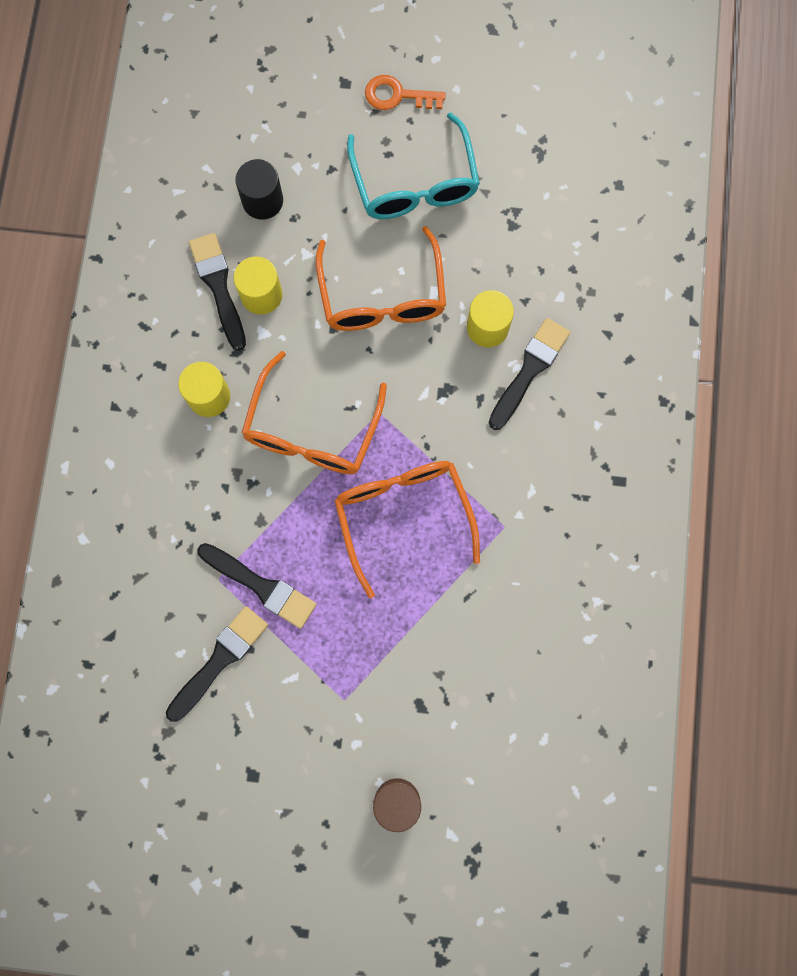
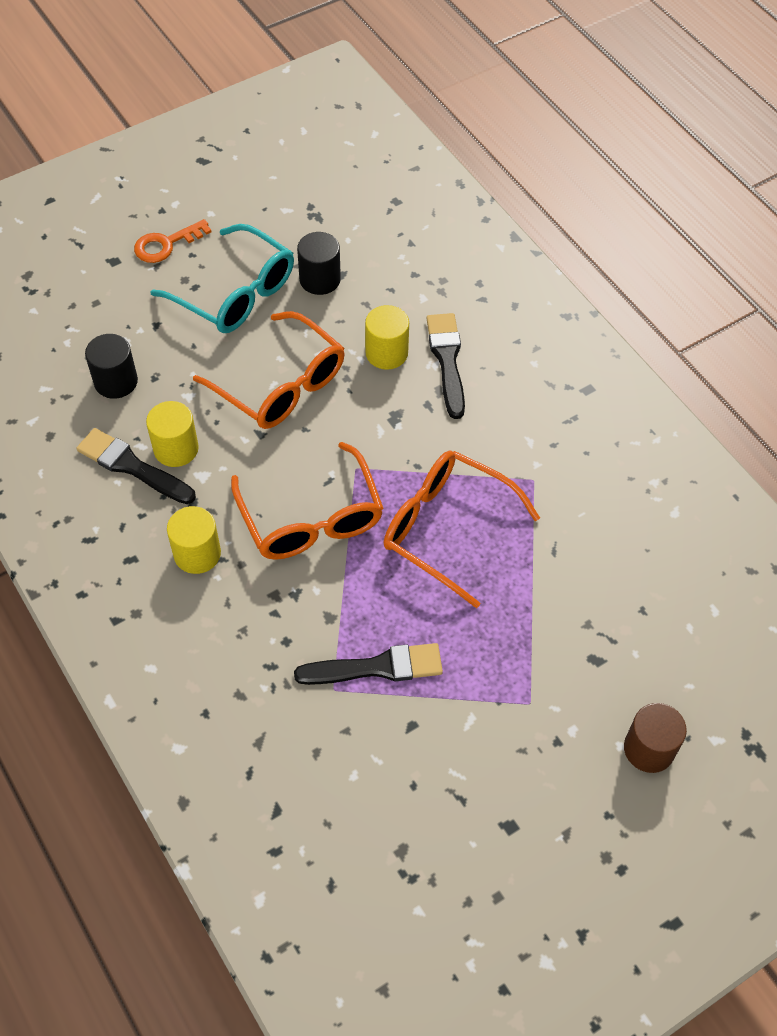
camera: 40 degrees left, 20 degrees down
black brush [166,606,268,722] -> none
none -> black cylinder [297,232,341,295]

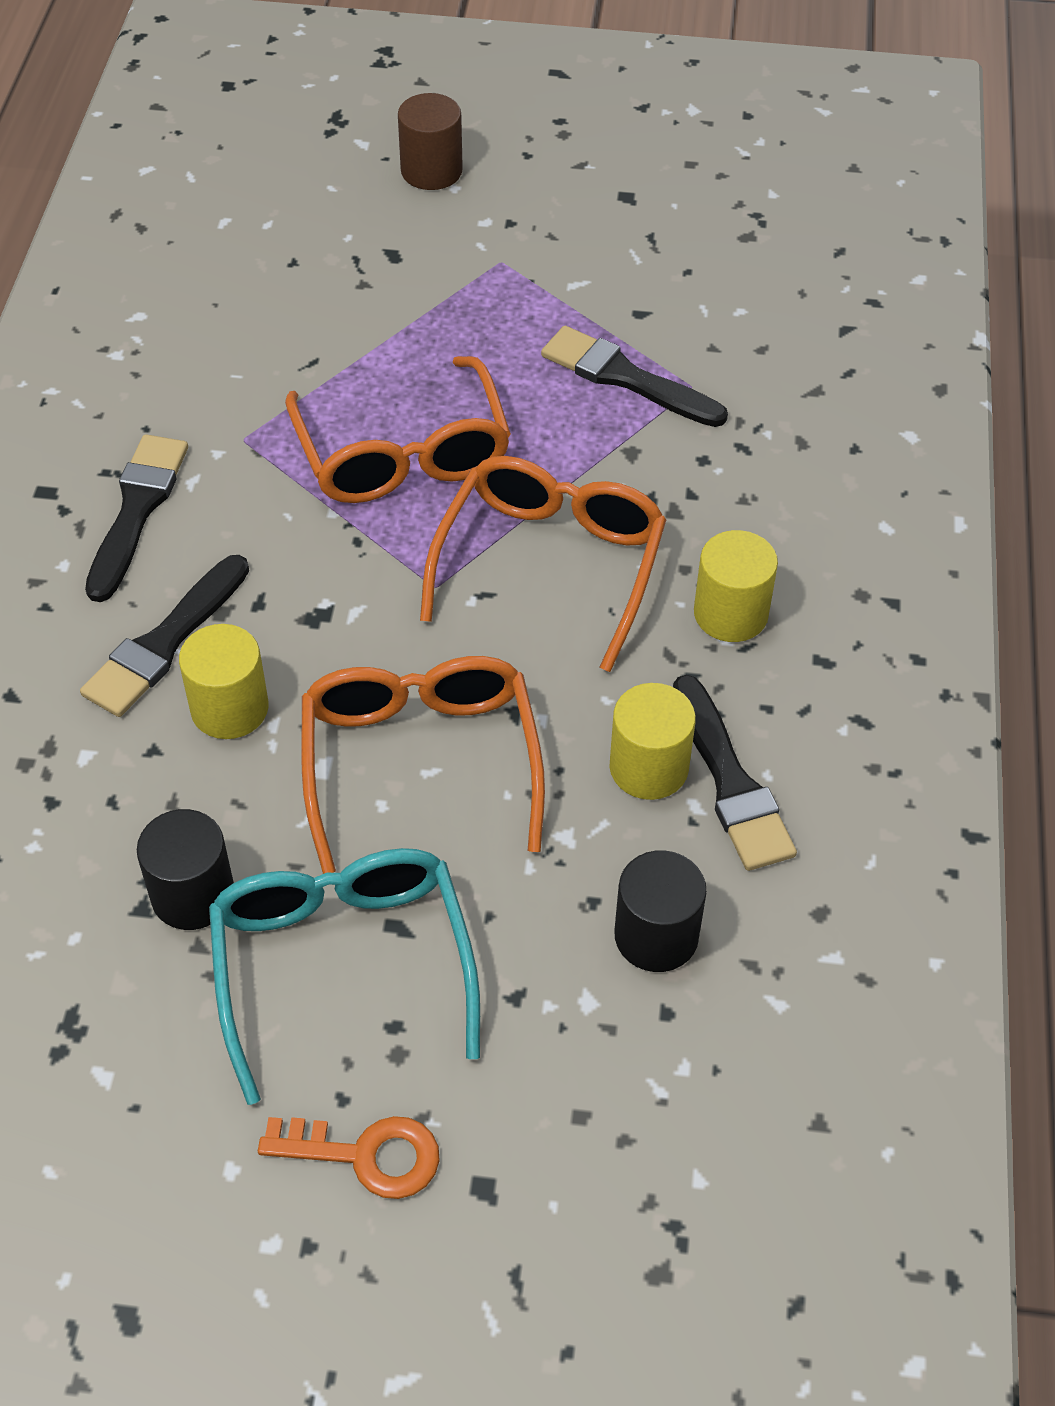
camera: 140 degrees left, 5 degrees down
none -> black brush [85,434,188,602]

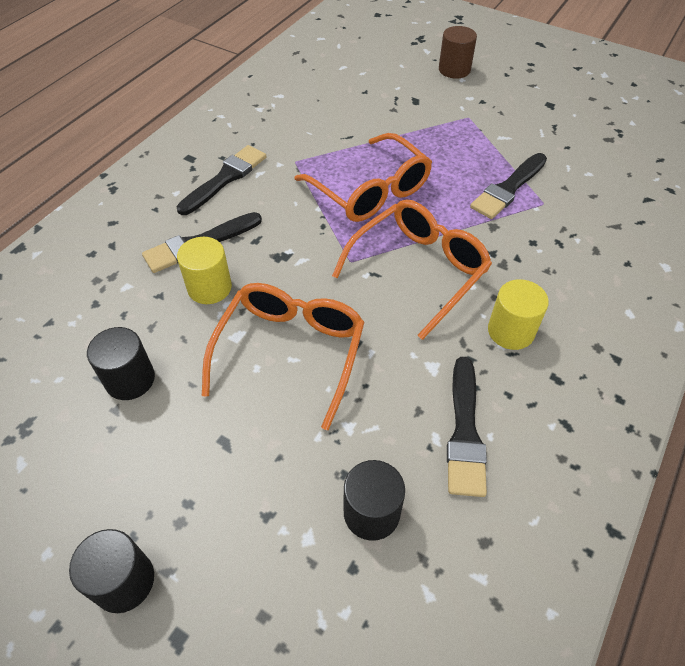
camera: 25 degrees right, 0 degrees up
turquoise glasses [209,848,480,1105] -> none
orange key [258,1116,440,1199] -> black cylinder [69,529,154,613]
orange glasses [285,356,511,503] -> orange glasses turned 45 degrees counterclockwise [295,133,432,222]
black brush [541,326,728,427] -> black brush turned 105 degrees counterclockwise [470,153,547,219]
yellow cylinder [609,683,696,800] -> none

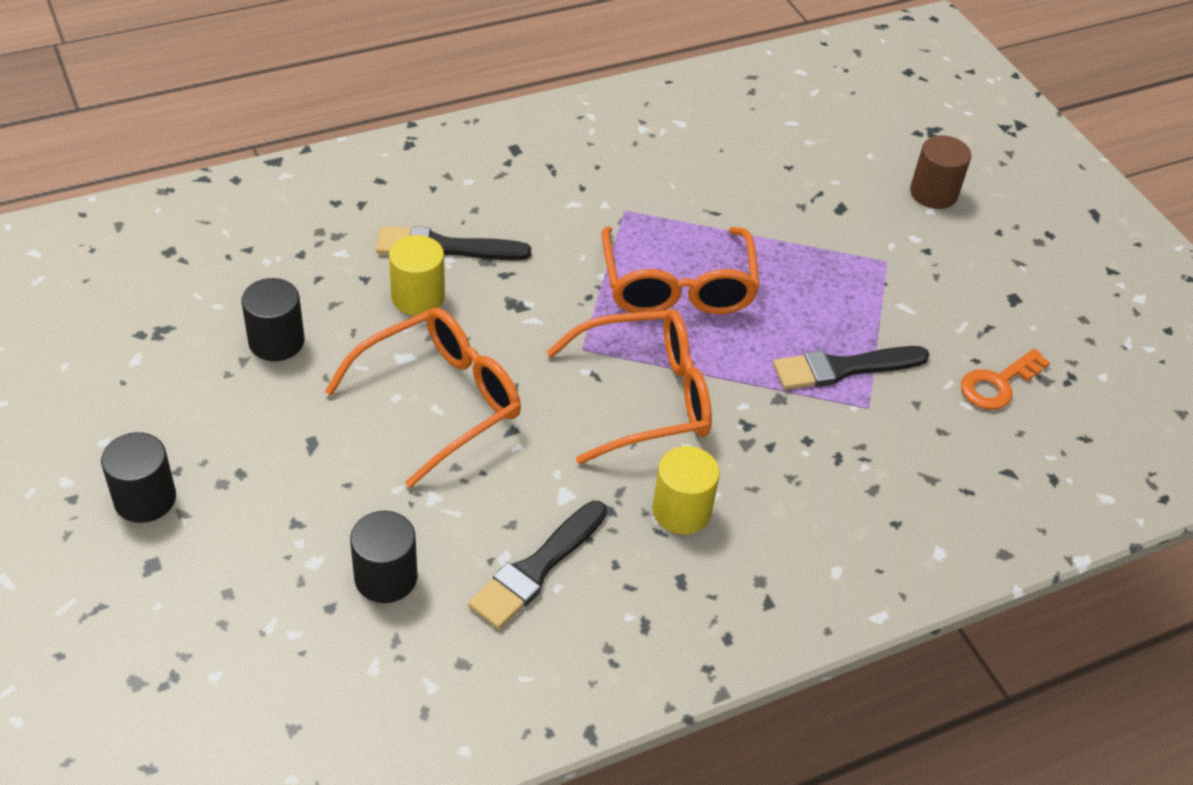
camera: 30 degrees right, 5 degrees down
black brush [176,145,266,215] -> none
none -> orange key [961,349,1050,410]

